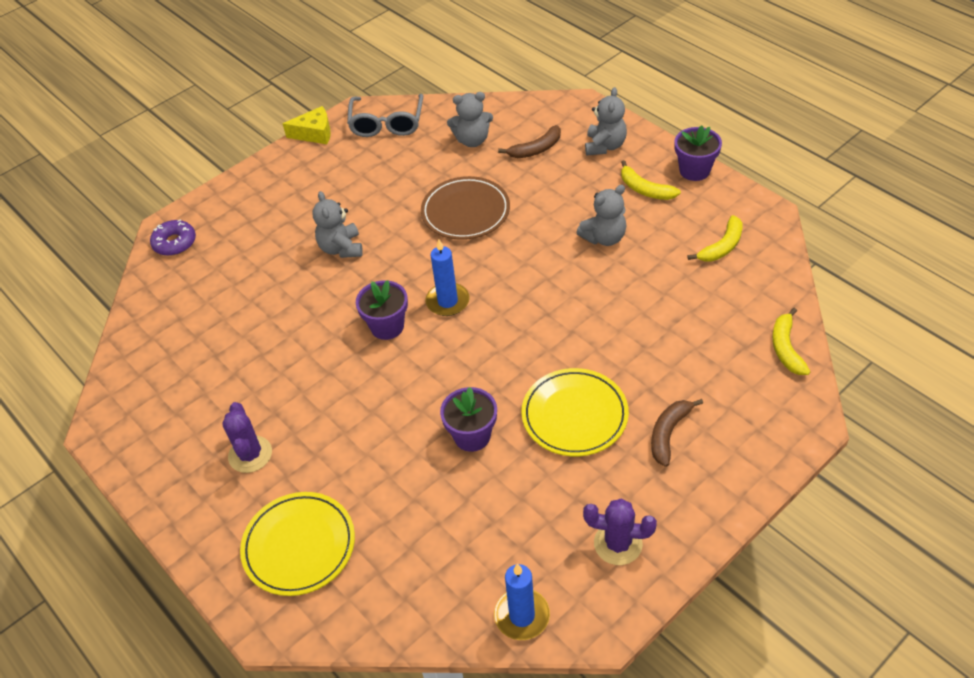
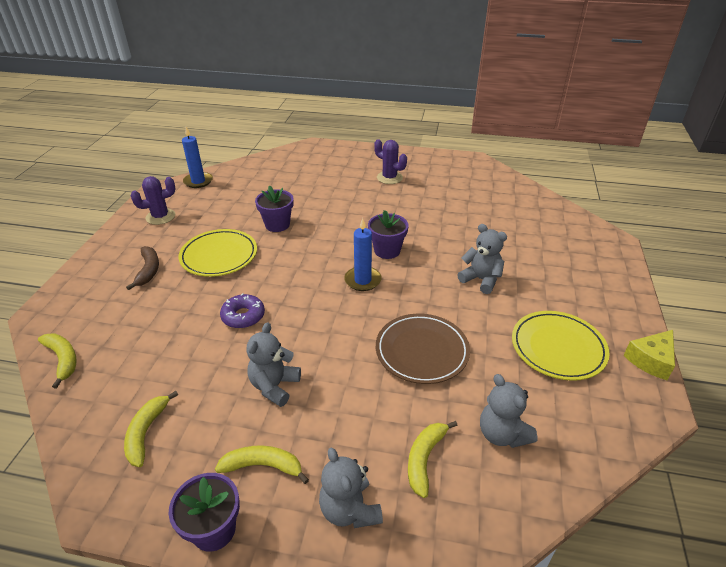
camera: 140 degrees right, 10 degrees down
purple donut [150,219,196,256] -> purple donut moved to [220,293,265,328]
yellow plate [240,492,355,596] -> yellow plate moved to [512,311,610,381]
grey glasses [347,94,423,137] -> none
grey teddy bear [447,92,493,147] -> grey teddy bear turned 75 degrees counterclockwise [480,374,538,448]
brown banana [498,125,561,158] -> yellow banana [408,421,458,498]

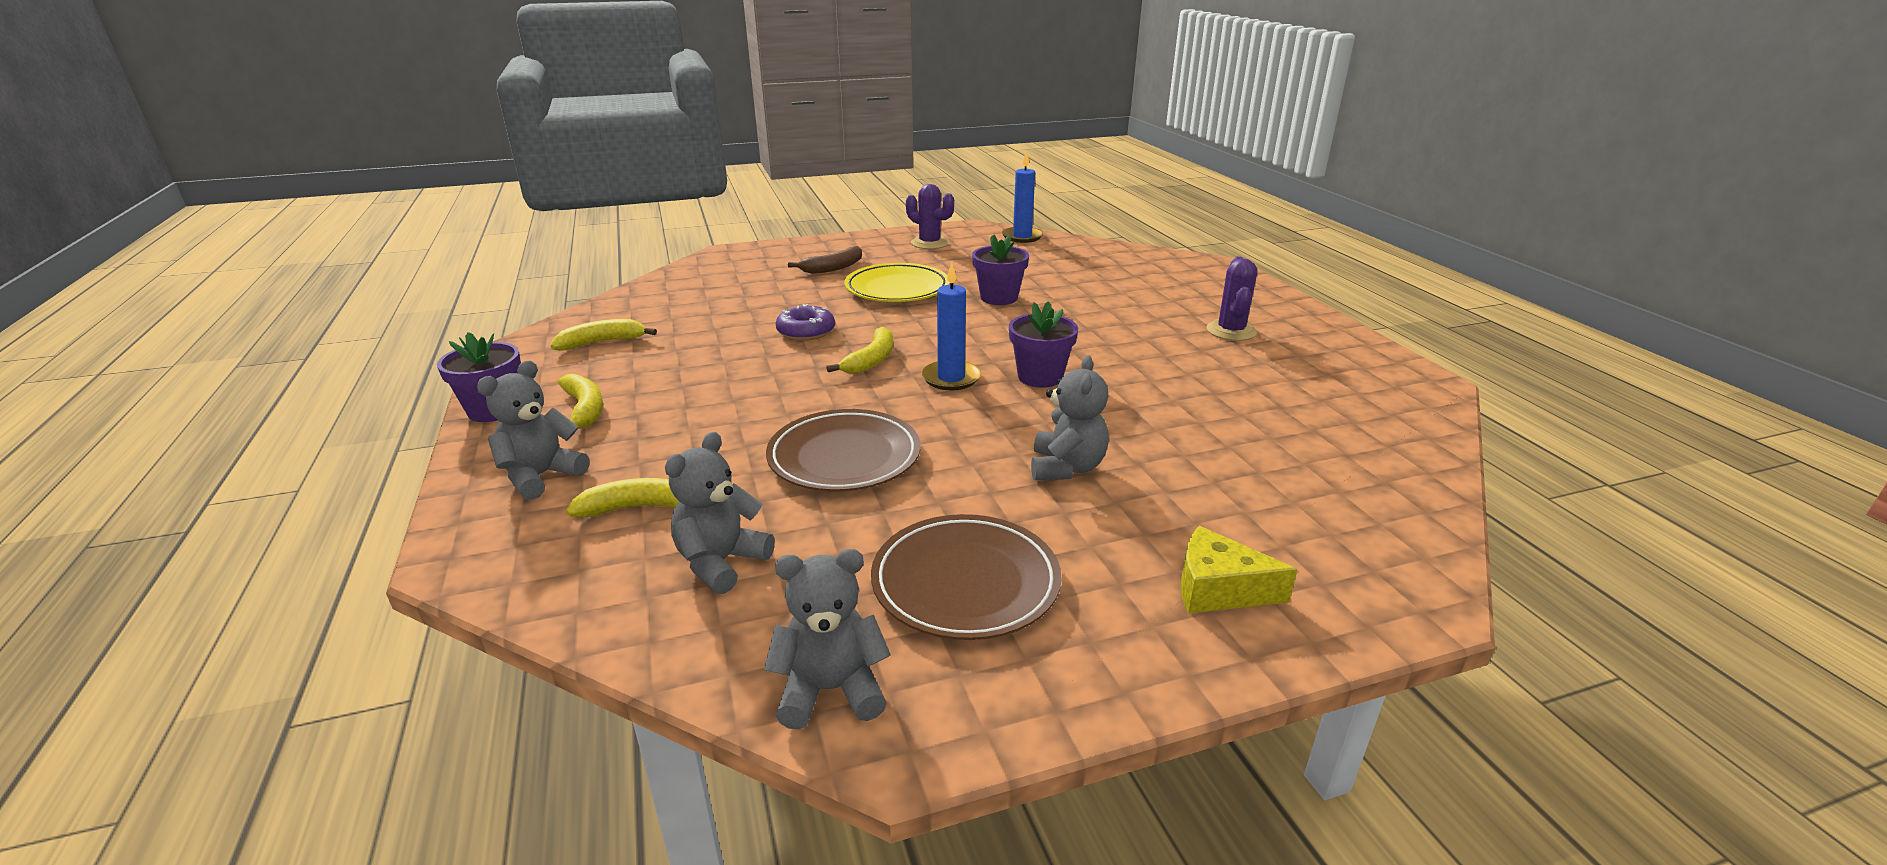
camera: 60 degrees right, 10 degrees down
yellow banana [38,333,77,389] -> yellow banana moved to [826,327,893,374]
grey teddy bear [246,322,301,407] -> grey teddy bear moved to [764,549,891,730]
yellow plate [512,311,610,381] -> brown plate [871,514,1062,640]
yellow cheese [623,330,675,380] -> yellow cheese moved to [1180,526,1298,613]

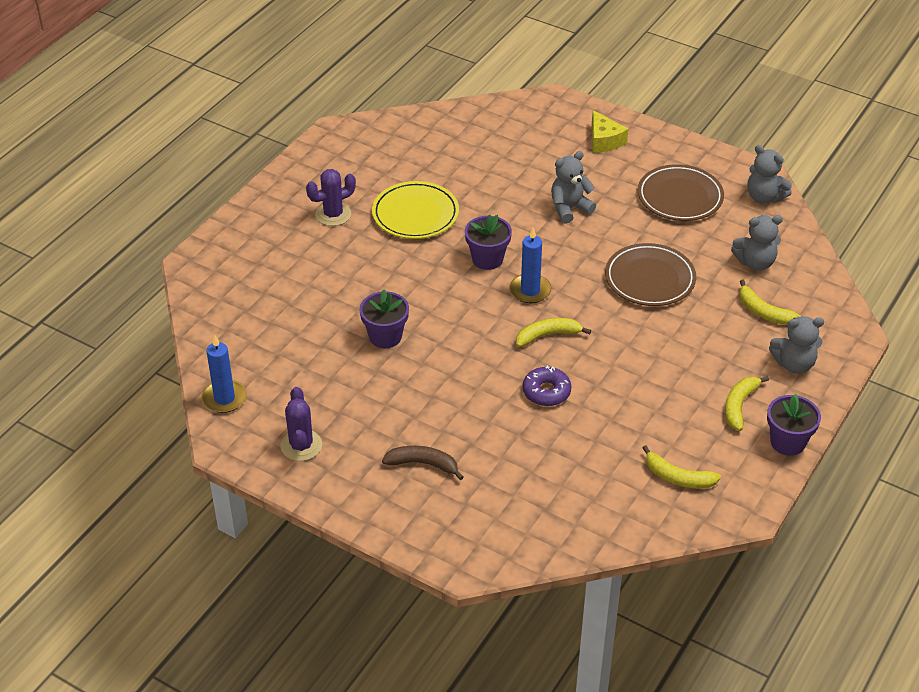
camera: 130 degrees left, 15 degrees up
yellow plate [844,263,950,302] -> yellow plate moved to [372,181,459,239]

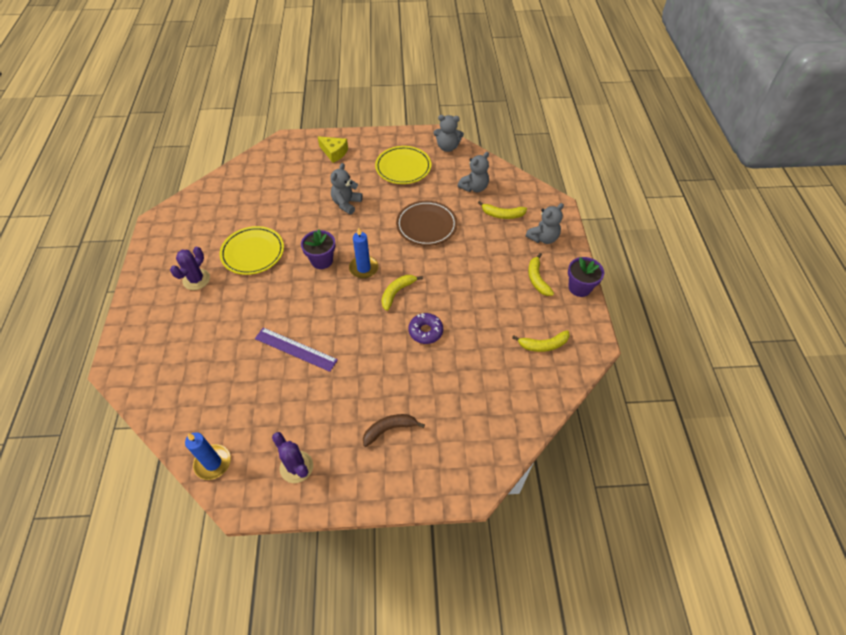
camera: 35 degrees left, 10 degrees up
purple flower pot [359,289,409,348] -> purple ruler [255,327,338,372]
brown plate [638,164,724,221] -> yellow plate [375,146,431,184]

